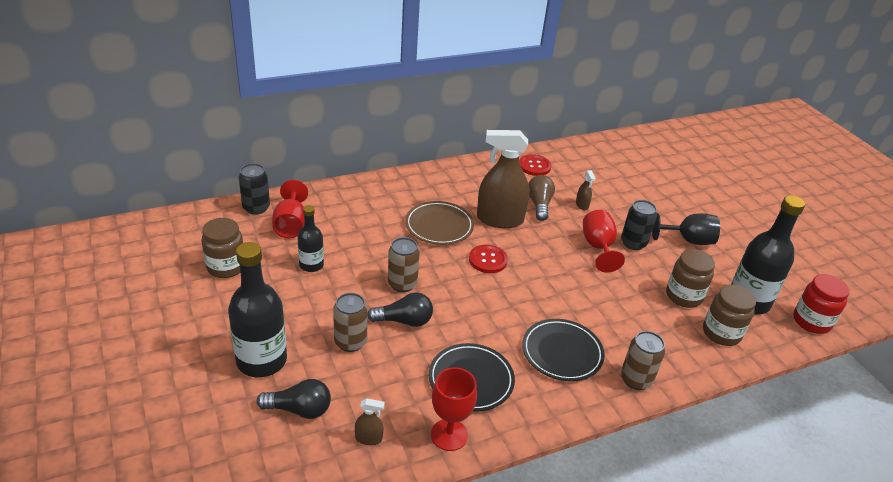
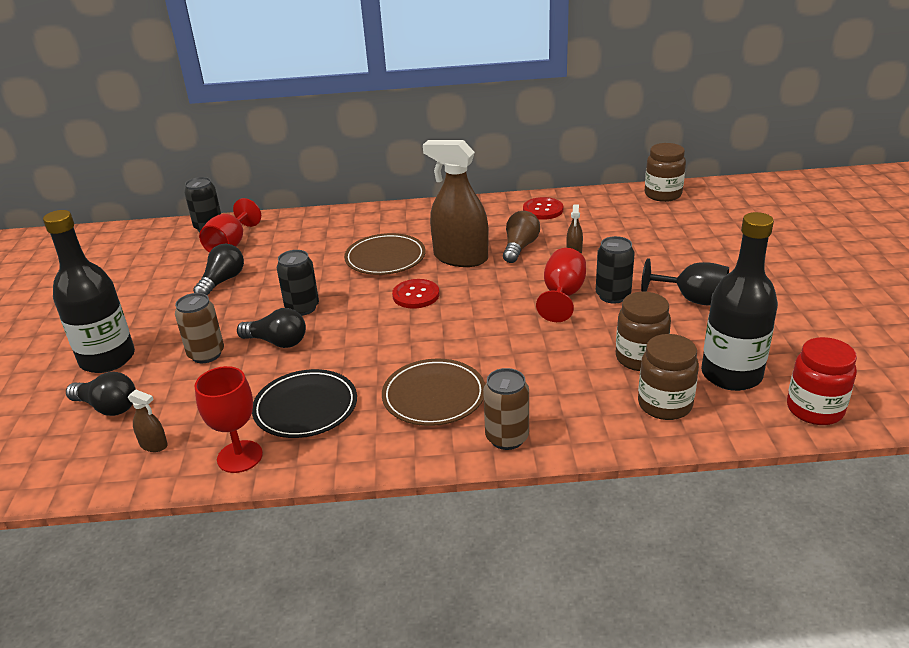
camera: 25 degrees right, 5 degrees down
brown jar [201,218,243,278] -> brown jar moved to [645,143,686,202]
black bottle [297,205,324,272] -> black light bulb [193,244,244,296]
brown can [388,237,420,292] -> black can [277,250,319,316]
black plate [522,319,605,381] -> brown plate [382,359,485,426]

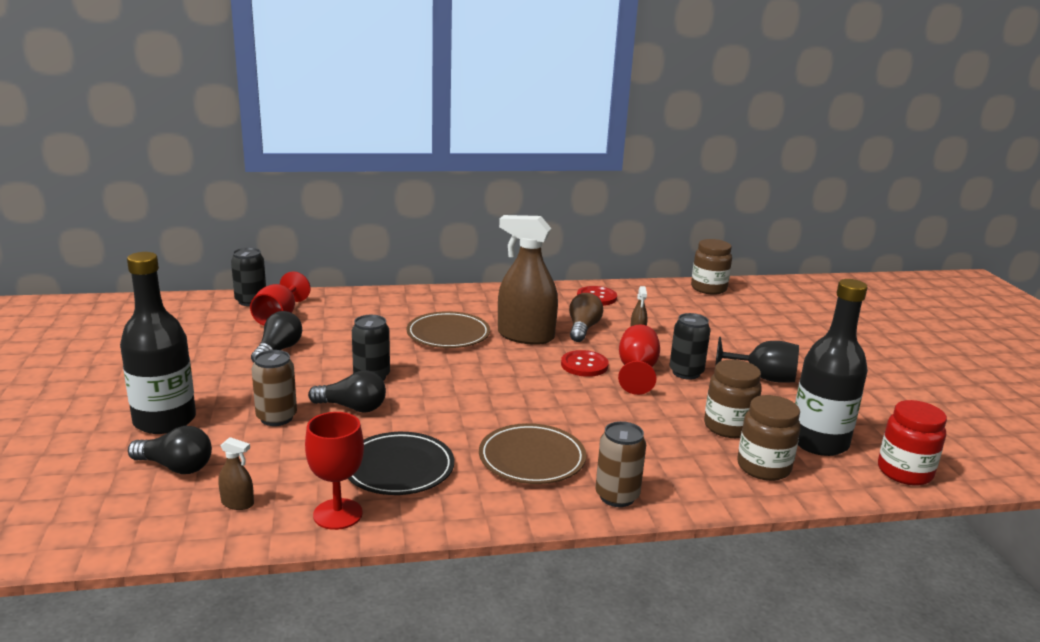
camera: 10 degrees left, 10 degrees down
red button [392,279,439,309] -> red button moved to [561,350,609,377]

